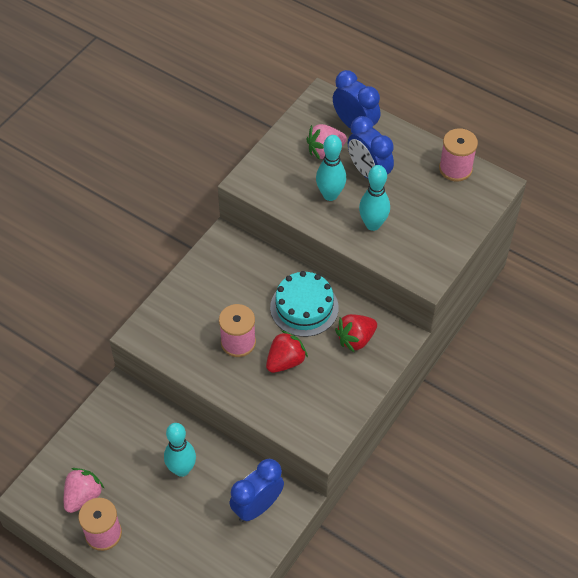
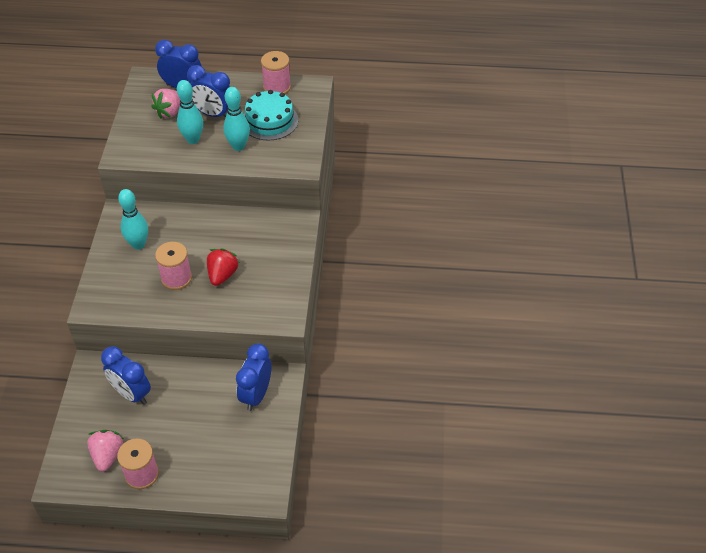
camera: 30 degrees left, 5 degrees down
turquoise bowling pin [164,423,196,477] -> turquoise bowling pin moved to [118,189,148,250]
turquoise cake [270,271,339,337] -> turquoise cake moved to [244,90,298,141]
red strawberry [335,314,377,353] -> none
none -> blue clock [101,346,151,405]

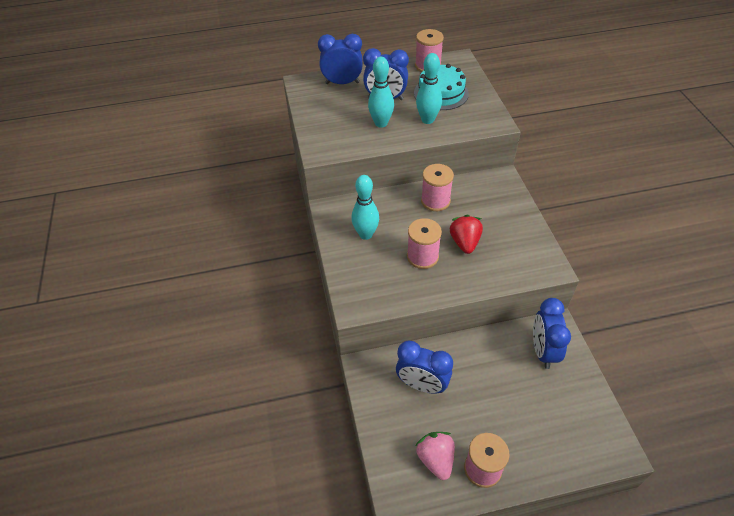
camera: 15 degrees left, 0 degrees up
pink strawberry [151,89,180,119] -> none
none -> pink spool [421,164,454,211]

